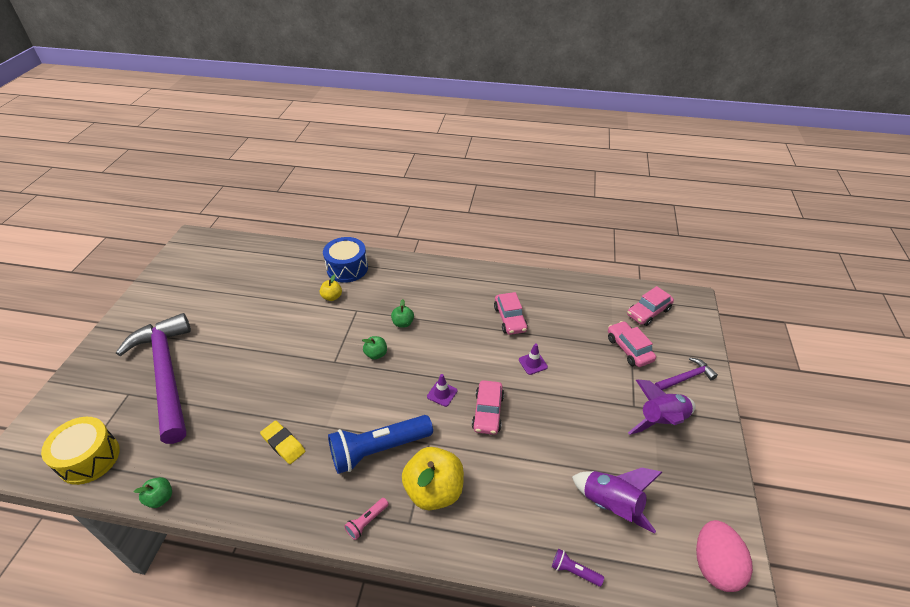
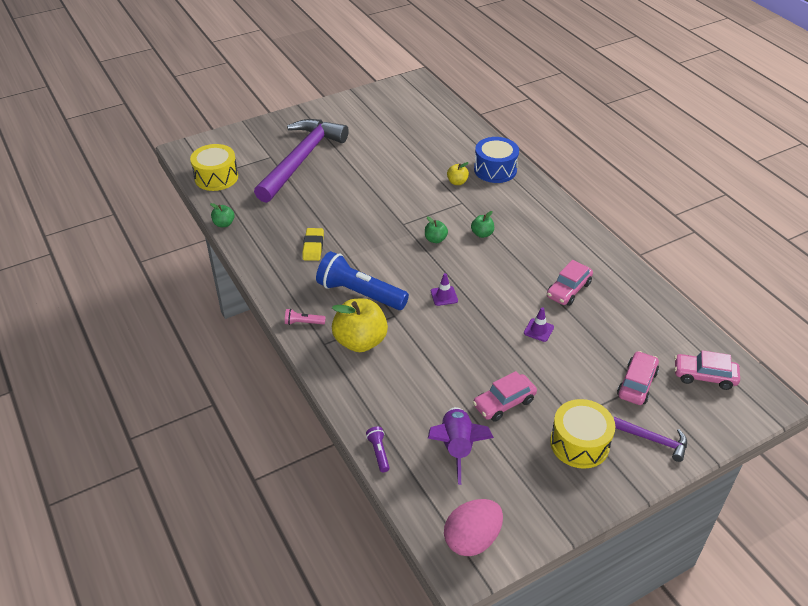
camera: 50 degrees right, 0 degrees up
pink car [472,380,504,435] -> pink car moved to [473,371,537,422]
purple rocket [628,380,696,435] -> yellow drum [550,399,615,469]

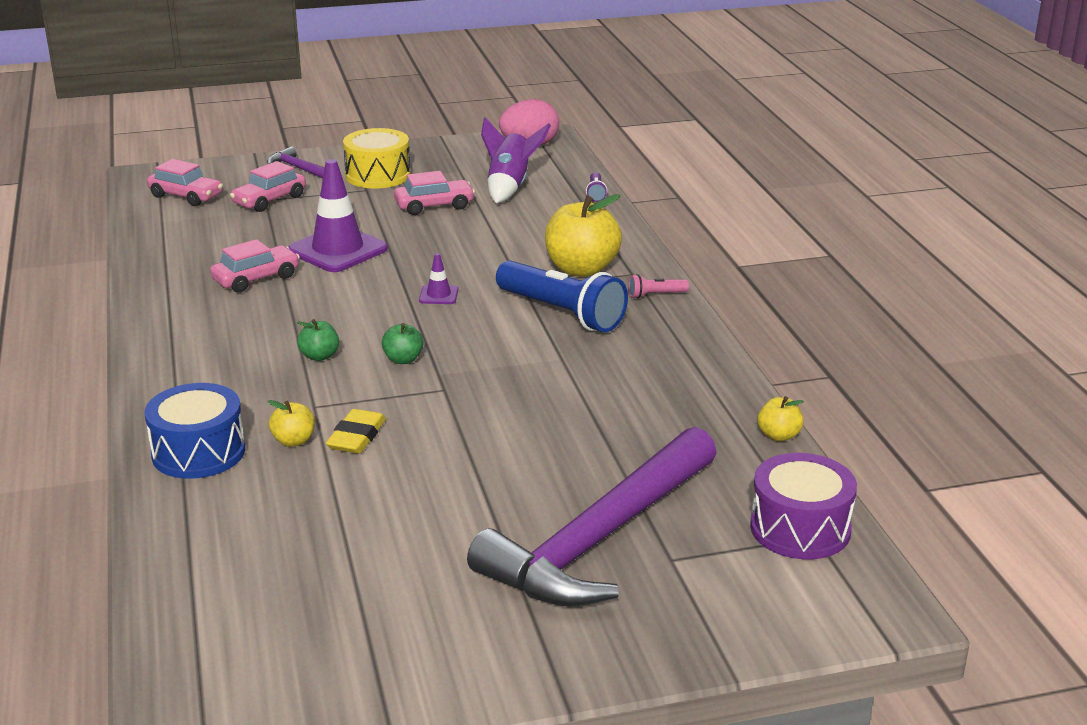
camera: 165 degrees left, 15 degrees down
yellow drum [190,144,238,191] -> purple drum [750,453,857,559]
green apple [210,203,235,227] -> yellow apple [758,396,804,441]
pink flashlight [285,309,326,325] -> pink flashlight turned 150 degrees clockwise [628,274,689,299]
yellow eraser [302,228,324,261] -> yellow eraser moved to [326,409,386,454]
purple traffic cone [524,307,554,342] -> purple traffic cone [288,159,388,272], size x2.22

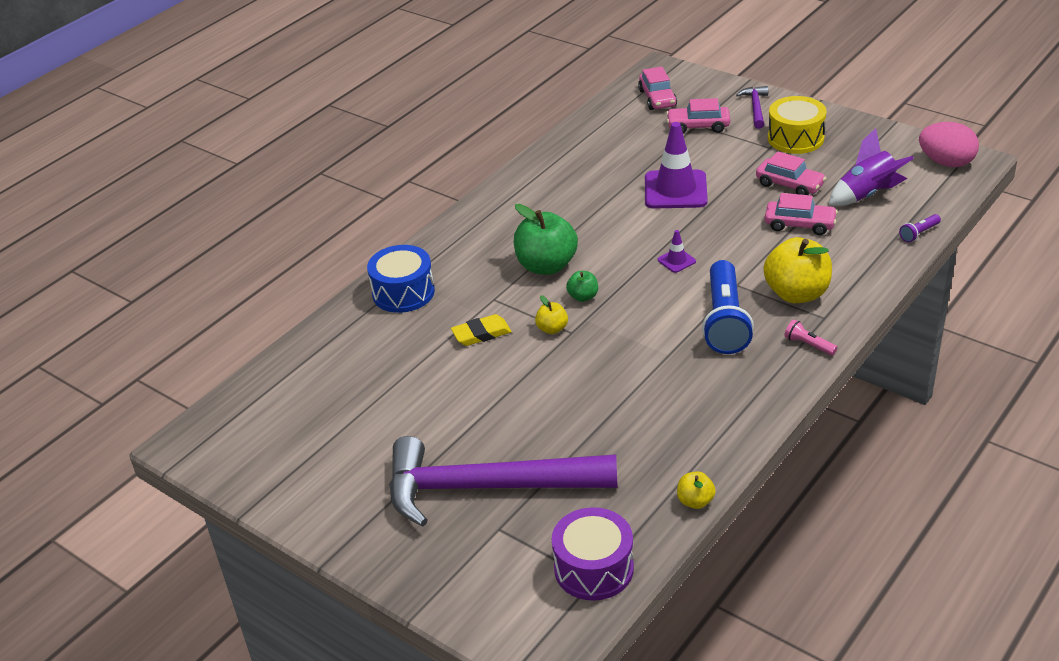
camera: 55 degrees right, 10 degrees up
pink car [210,239,300,293] -> pink car moved to [765,193,838,235]
yellow apple [268,400,315,447] -> yellow apple moved to [535,295,568,334]
green apple [297,319,339,361] -> green apple [514,204,578,275], size x2.07

